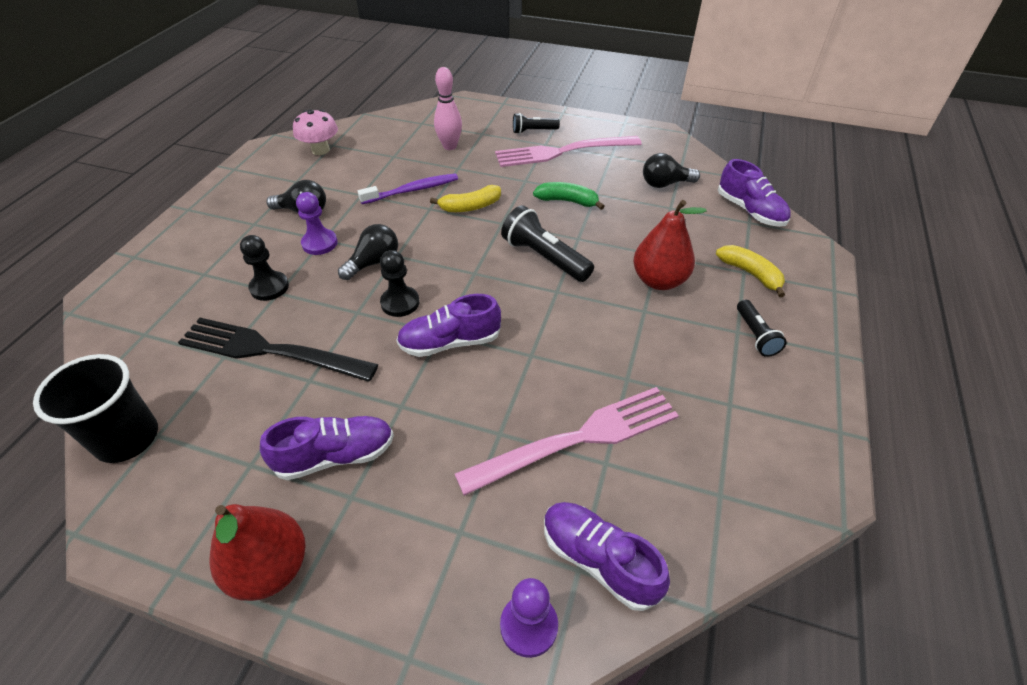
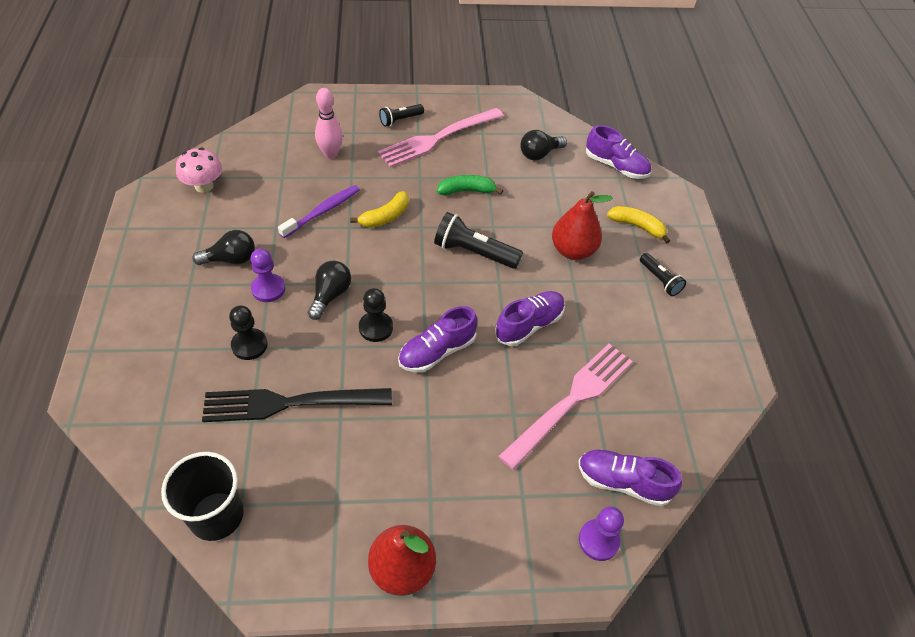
camera: 25 degrees left, 5 degrees up
purple shoe [260,416,394,480] -> purple shoe moved to [495,291,565,346]

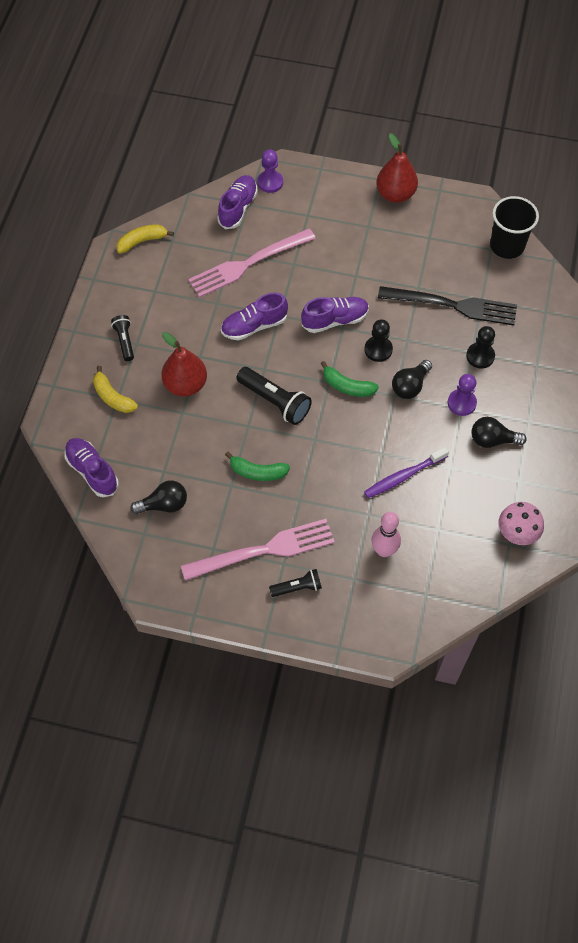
camera: 160 degrees left, 10 degrees up
yellow banana [350,191,409,228] -> yellow banana moved to [116,224,174,253]
purple shoe [578,449,682,506] -> purple shoe turned 105 degrees counterclockwise [217,175,258,229]
none -> green banana [320,361,379,397]

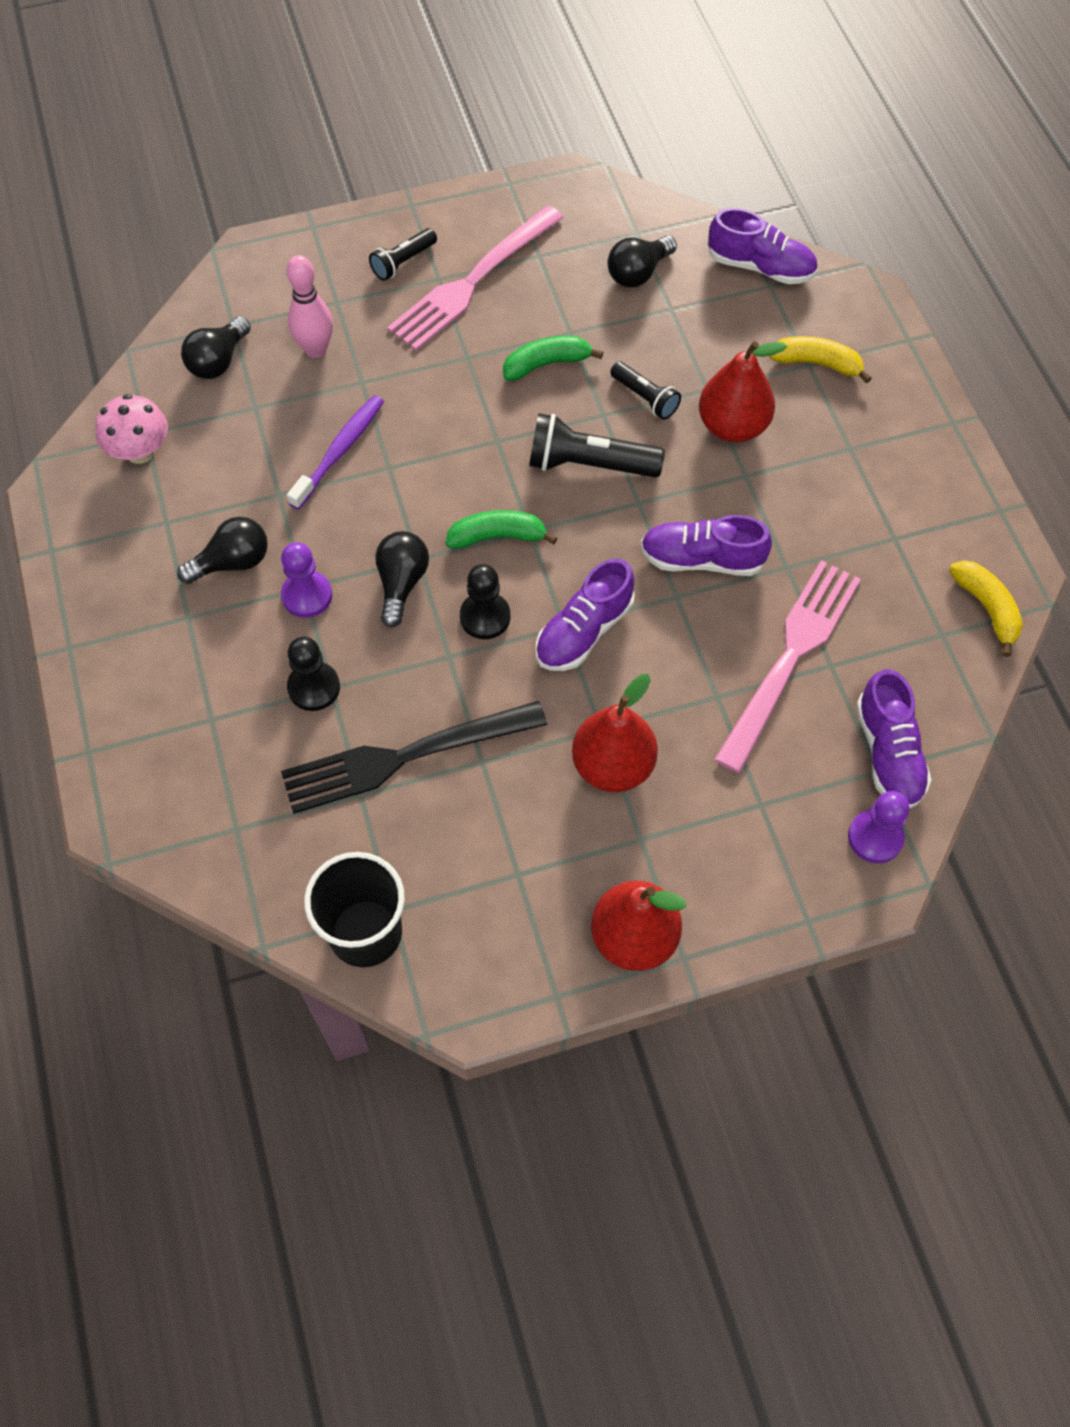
camera: 150 degrees right, 0 degrees up
black flashlight [111,315,134,361] -> black flashlight moved to [610,362,681,420]
yellow banana [116,224,174,253] -> yellow banana turned 60 degrees counterclockwise [949,560,1023,657]
purple shoe [221,292,288,340] -> purple shoe turned 120 degrees counterclockwise [641,515,772,576]
none -> black light bulb [181,316,251,379]
none -> red pear [572,674,658,792]

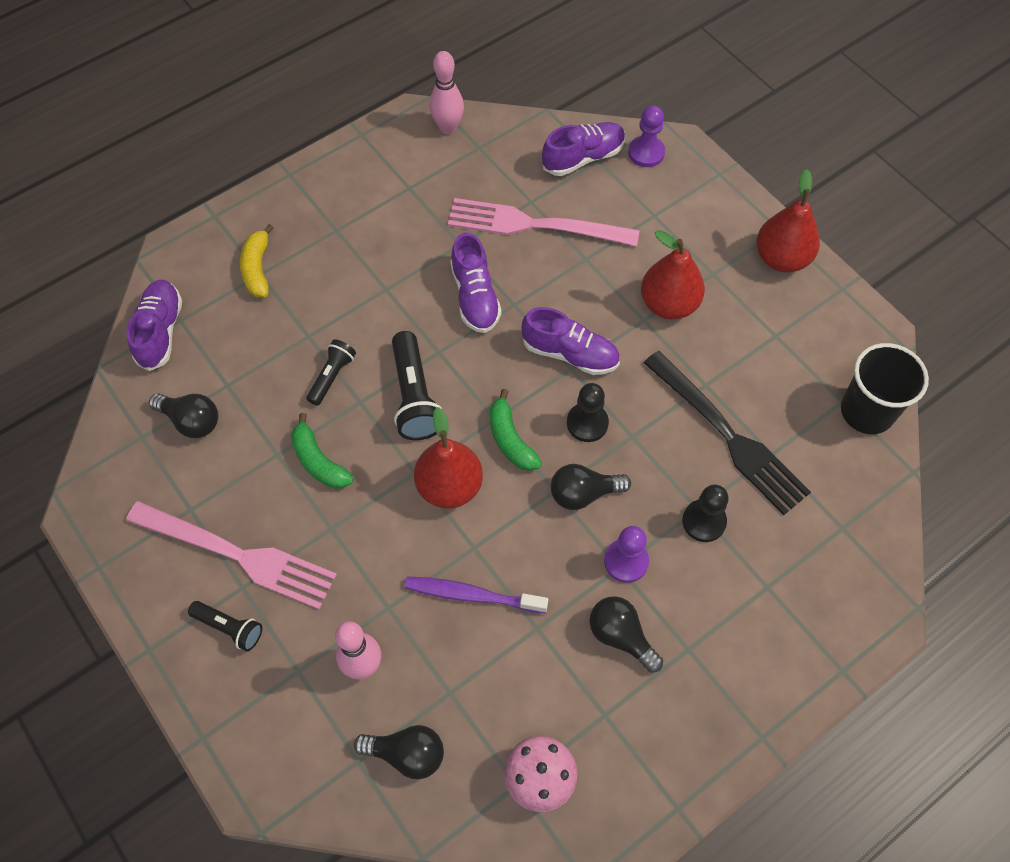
camera: 110 degrees left, 0 degrees up
red pear [699,341,787,443] -> red pear moved to [414,407,483,509]
yellow banana [949,560,1023,657] -> pink bowling pin [430,51,464,134]

